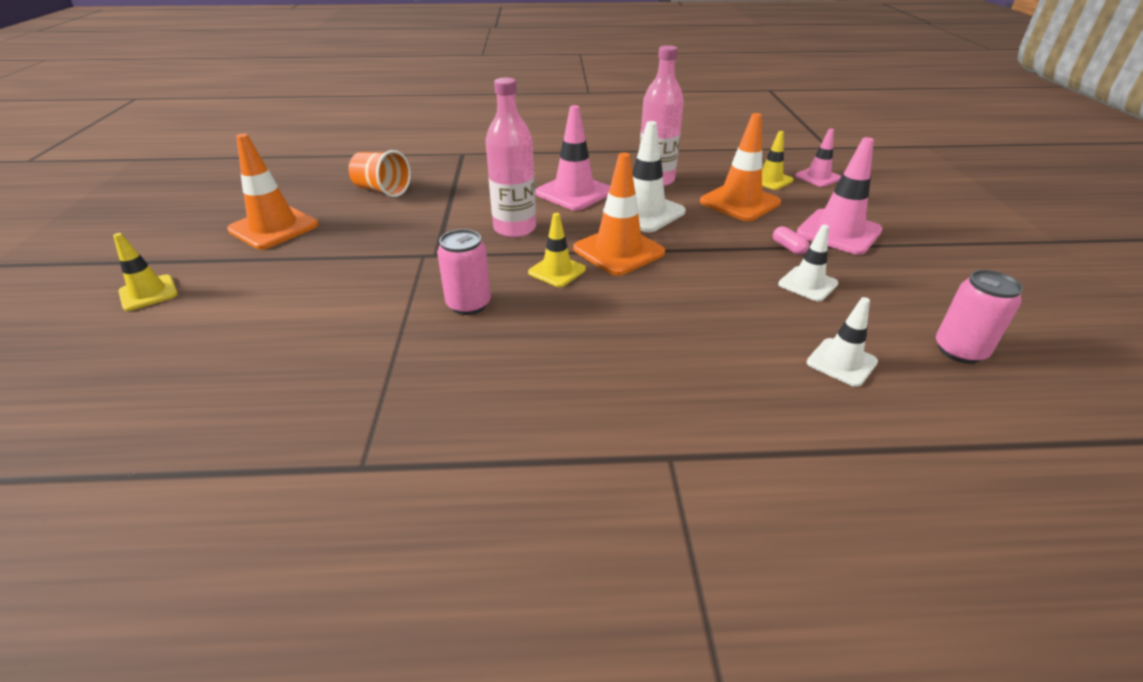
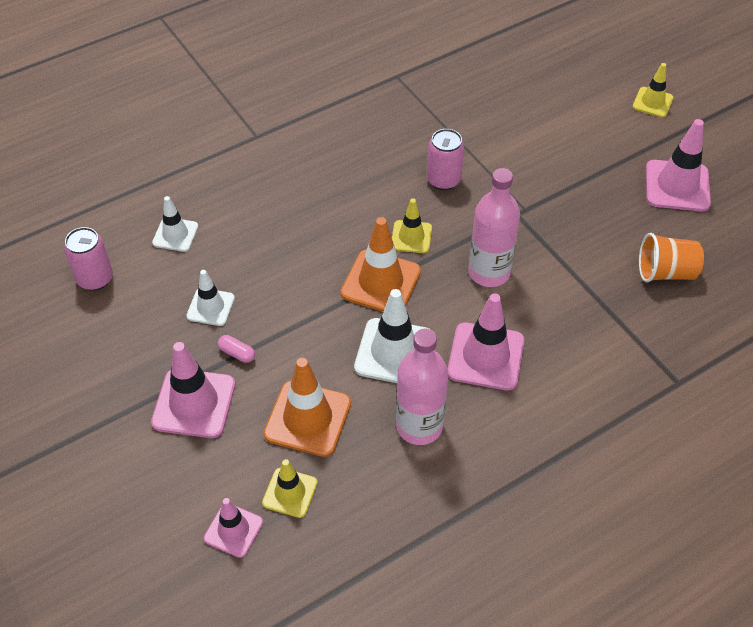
camera: 150 degrees right, 15 degrees up
orange traffic cone [227,133,319,249] -> pink traffic cone [646,119,711,211]

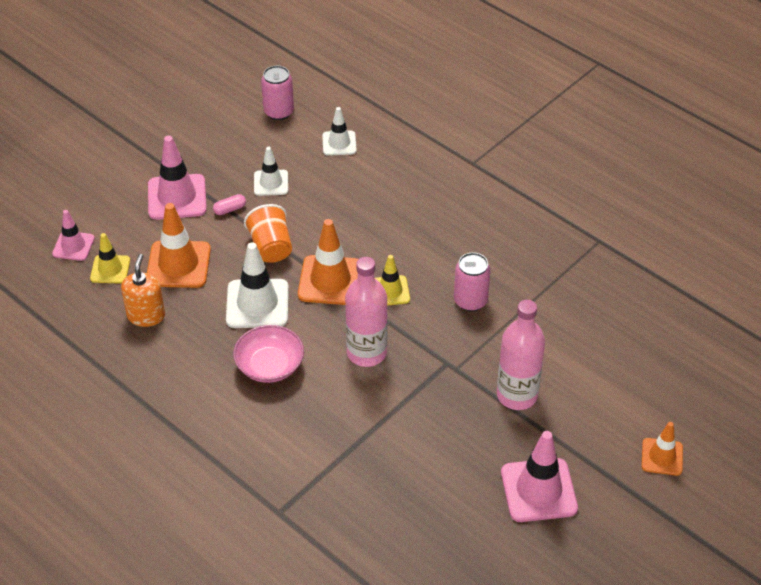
camera: 75 degrees right, 5 degrees down
pink capsule [218,335,255,363] -> pink capsule turned 45 degrees clockwise [213,194,246,215]
pink bottle [396,329,448,445] -> pink bottle moved to [497,300,545,410]
pink traffic cone [448,293,524,391] -> pink bowl [233,325,304,383]
yellow traffic cone [633,63,674,118] -> orange traffic cone [641,422,683,476]
orange cup [639,233,704,282] -> orange cup moved to [244,204,292,263]
none -> orange soap dispenser [121,254,165,327]

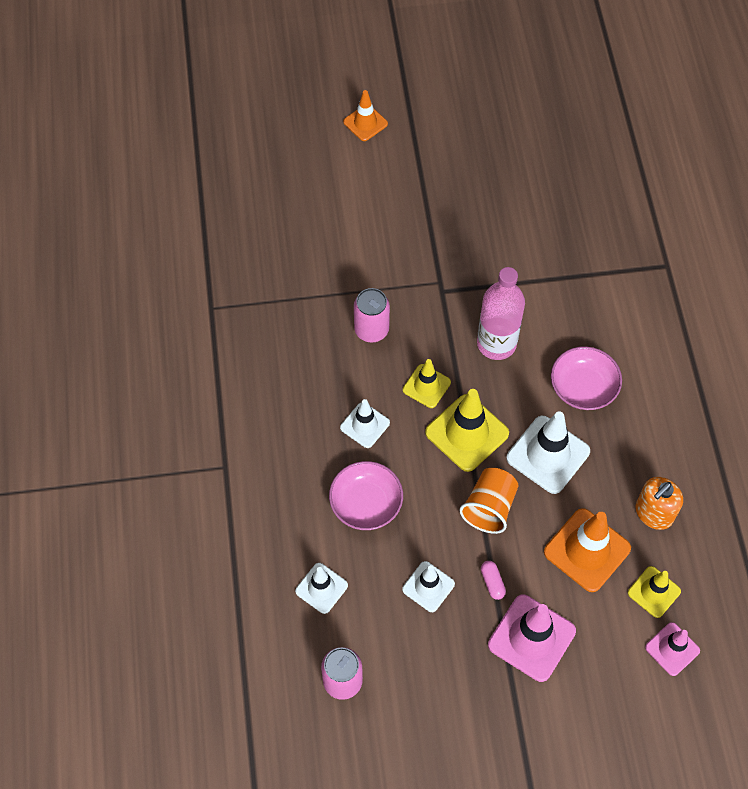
camera: 140 degrees left, 15 degrees up
pink capsule [213,194,246,215] -> pink capsule turned 60 degrees clockwise [481,561,506,600]
orange traffic cone [298,219,358,305] -> yellow traffic cone [425,389,509,472]
pink bottle [497,300,545,410] -> none
pink traffic cone [501,431,578,522] -> none
none -> pink bowl [329,461,403,530]
none -> white traffic cone [340,399,390,448]

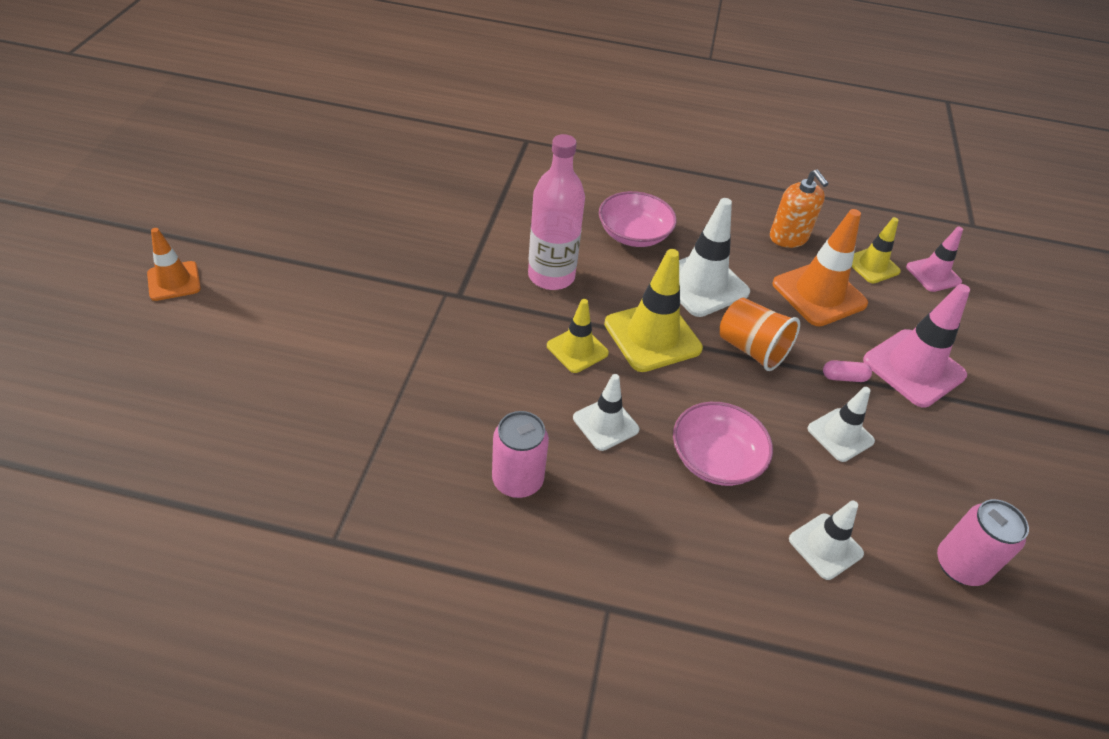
camera: 75 degrees left, 15 degrees down
pink can [354,288,390,342] -> pink can moved to [492,411,549,498]

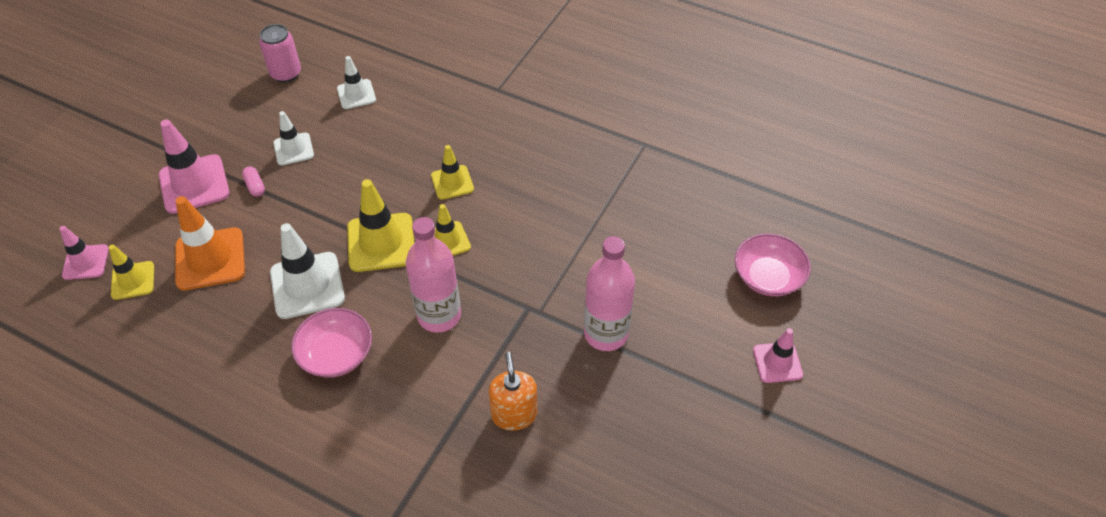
camera: 160 degrees left, 5 degrees up
orange traffic cone [147,228,201,301] -> pink traffic cone [753,328,803,383]
pink can [492,411,549,498] -> none
white traffic cone [573,374,639,451] -> yellow traffic cone [431,145,474,200]
pink bowl [673,402,773,486] -> pink bowl moved to [735,233,811,296]
orange cup [720,298,800,371] -> none
orange soap dispenser [770,169,829,248] -> orange soap dispenser moved to [489,352,537,431]
pink capsule [823,360,872,382] -> pink capsule turned 45 degrees clockwise [242,166,265,197]
none -> pink bottle [584,236,635,351]

